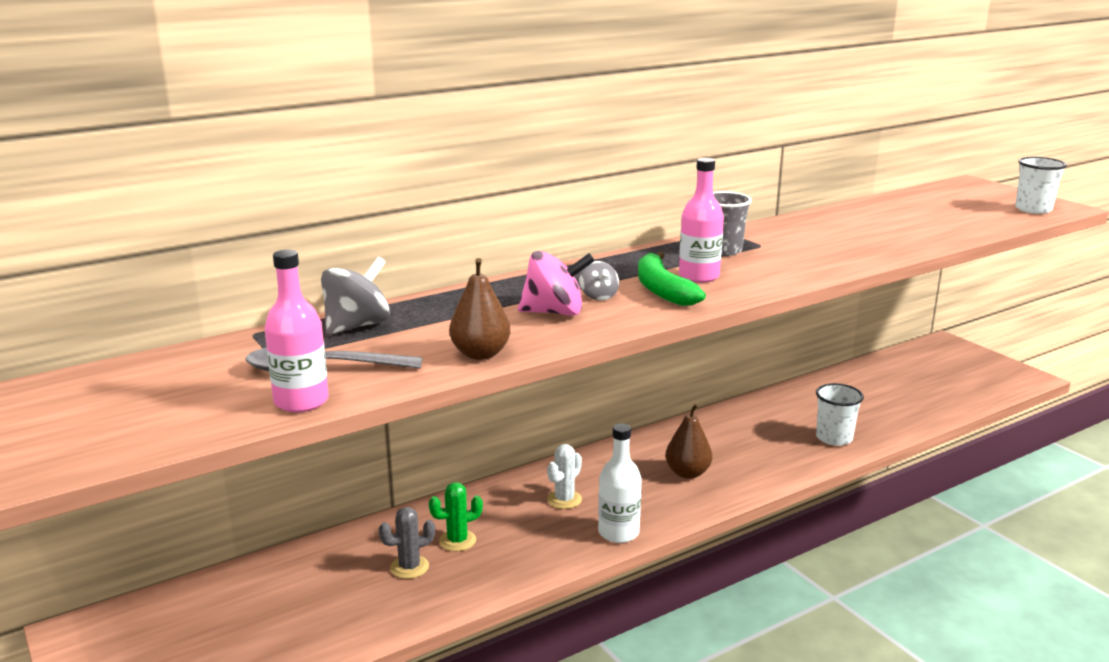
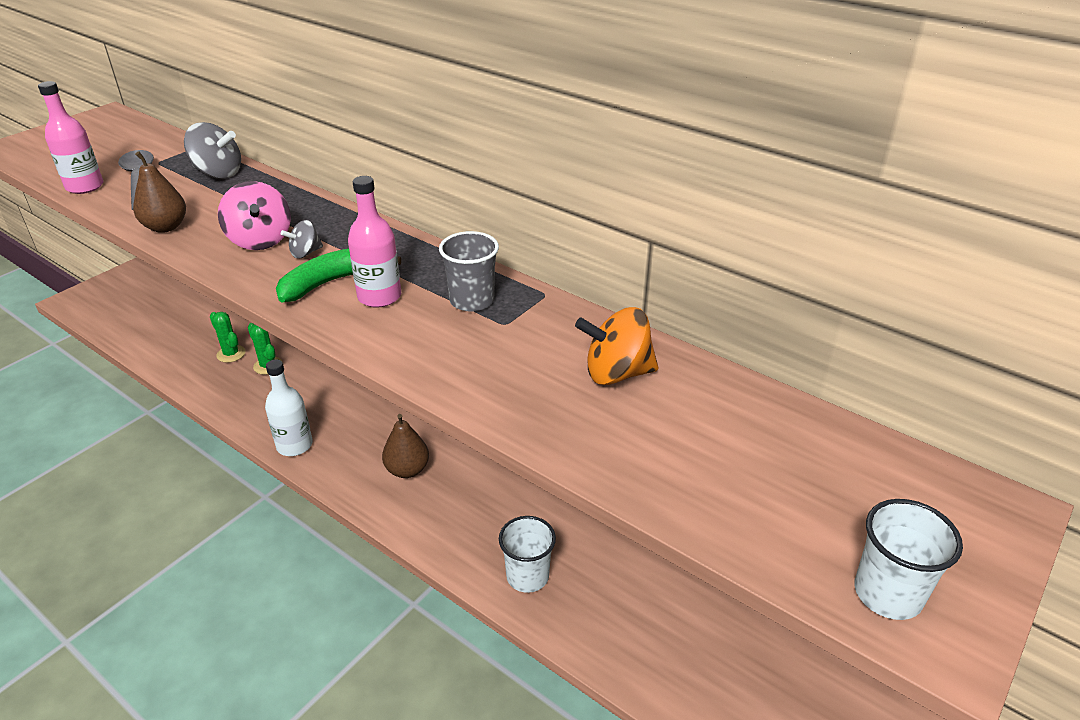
camera: 70 degrees right, 15 degrees up
grey cactus [378,507,435,579] -> green cactus [210,312,246,363]
white cactus [547,444,582,509] -> none
none -> orange spinning top [575,307,658,385]

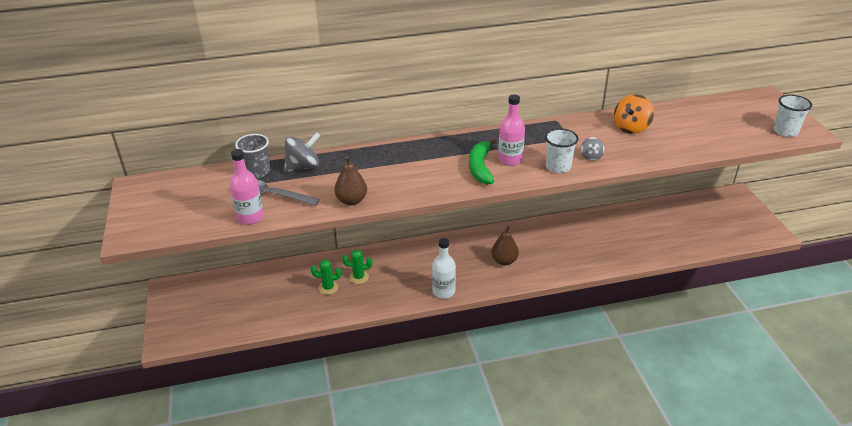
camera: 50 degrees left, 0 degrees up
pink spinning top [218,181,291,250] -> none
grey spinning top [281,220,323,259] -> grey spinning top moved to [581,137,605,161]
grey cup [439,231,499,311] -> grey cup moved to [235,134,270,178]
white cup [499,516,556,593] -> white cup moved to [545,128,579,173]

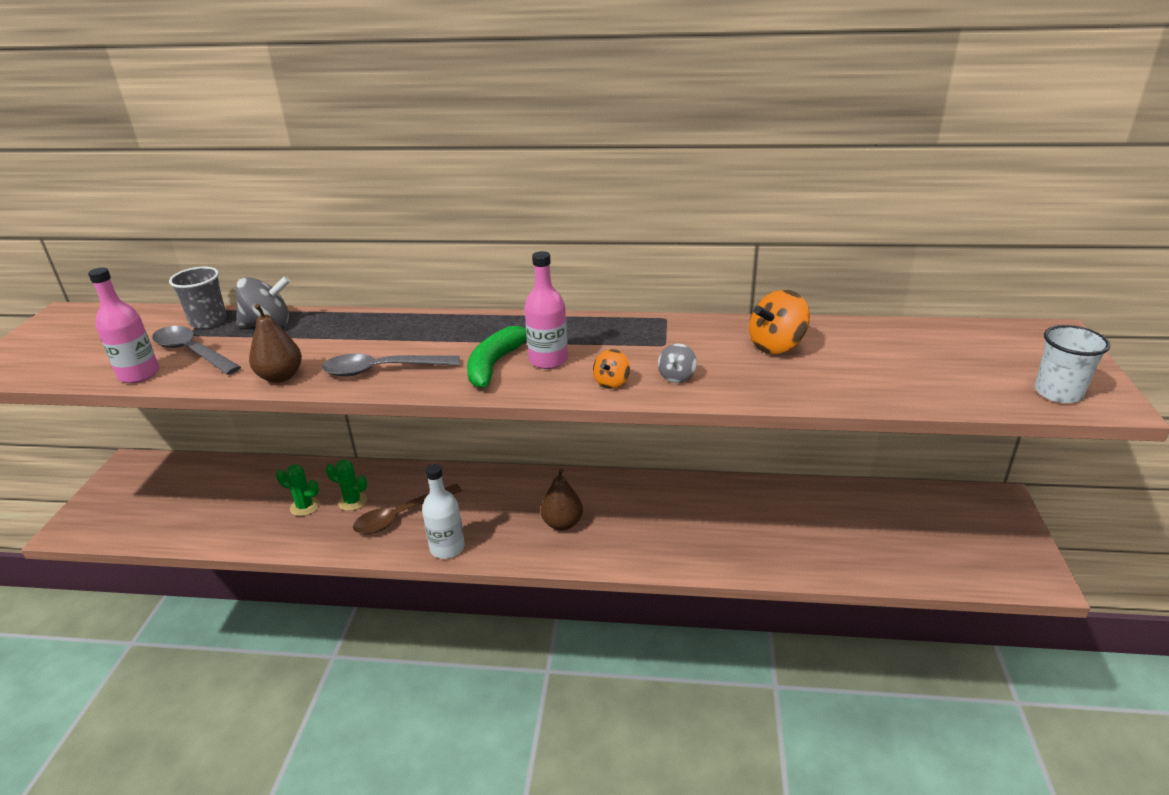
camera: 20 degrees right, 5 degrees down
white cup [545,128,579,173] -> orange spinning top [593,349,630,389]
none -> grey spoon [322,354,460,377]
none -> brown spoon [353,484,462,534]

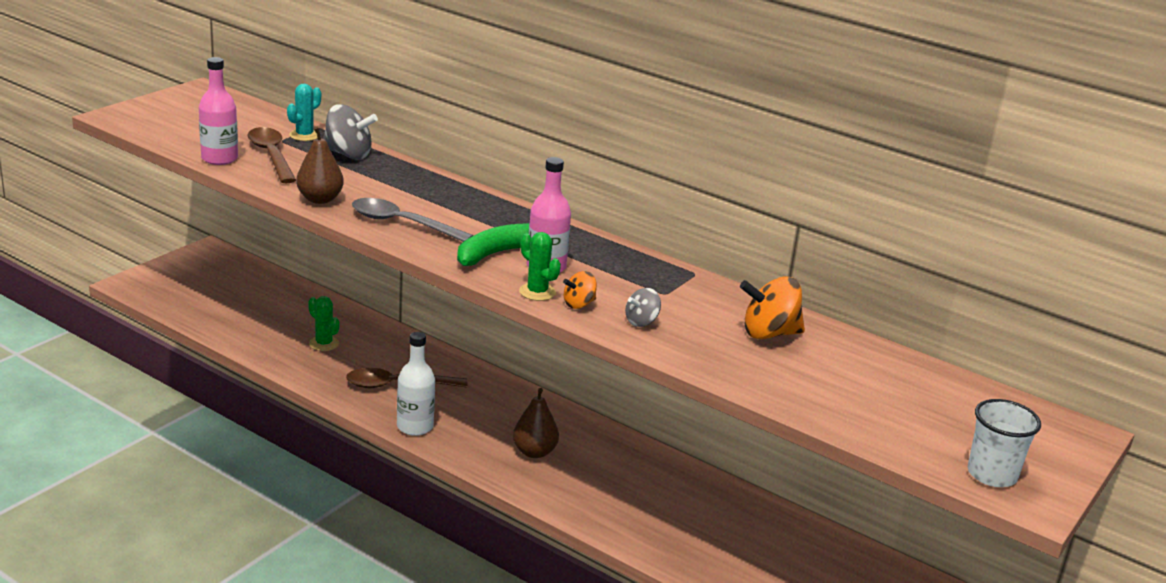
camera: 25 degrees right, 5 degrees down
grey spoon [152,326,241,375] -> brown spoon [247,127,296,183]
grey cup [169,267,227,329] -> turquoise cactus [287,84,321,141]
green cactus [326,459,367,511] -> green cactus moved to [519,232,561,301]

